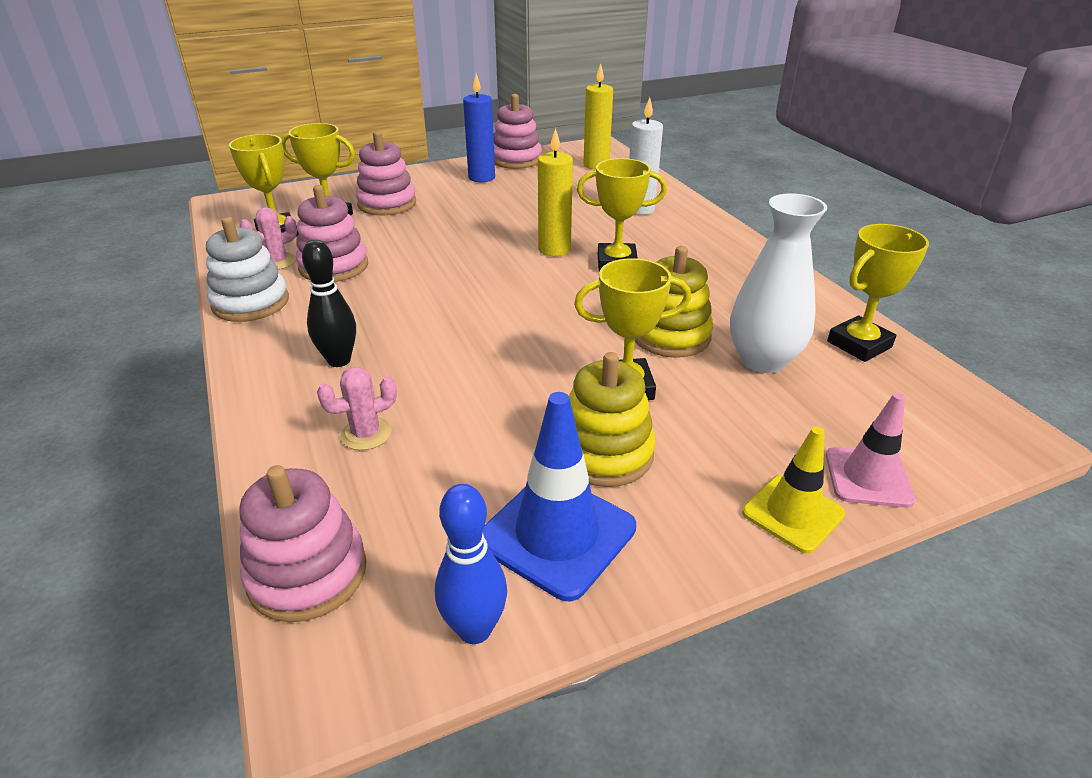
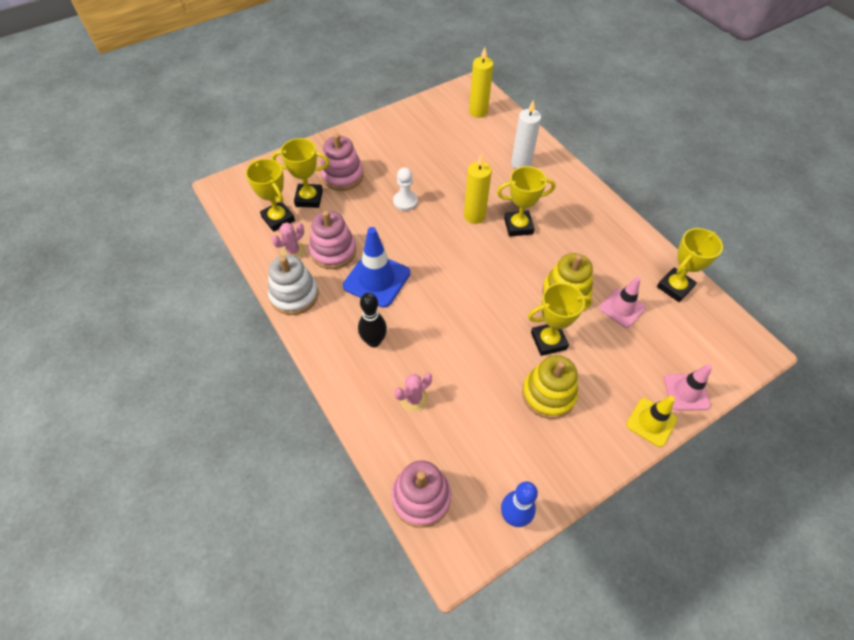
camera: 10 degrees left, 20 degrees up
blue candle [463,74,495,182] -> none
blue traffic cone [483,392,636,601] -> blue traffic cone moved to [343,227,410,308]
pink stacking toy [493,94,542,169] -> none
white vase [730,193,827,373] -> pink traffic cone [599,276,646,328]
none -> white pawn [393,167,418,211]

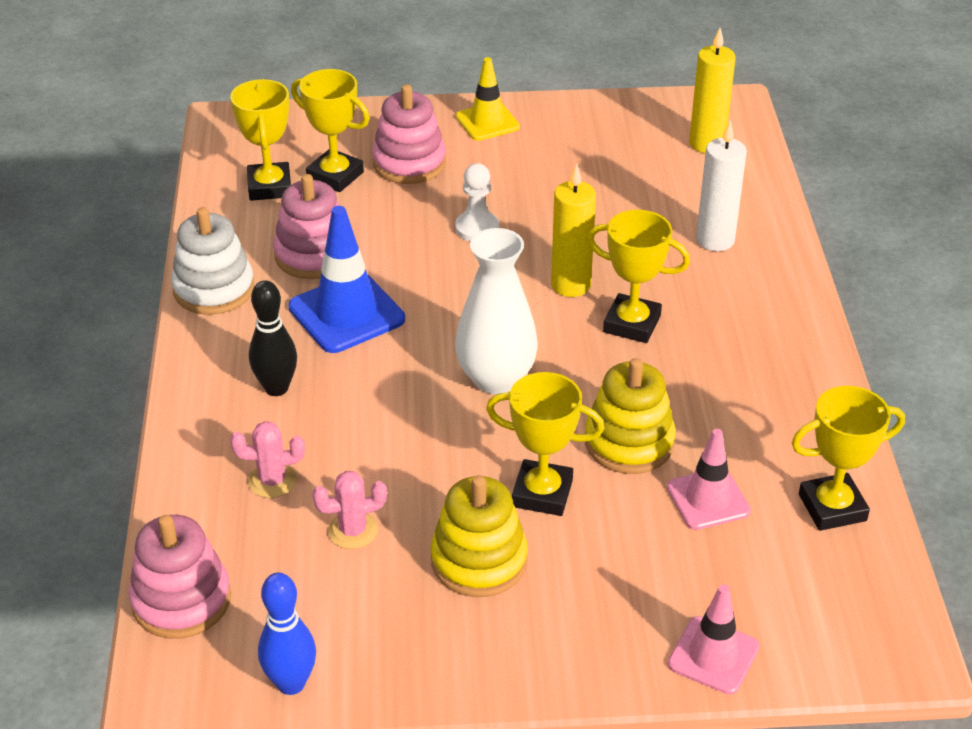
camera: 30 degrees right, 15 degrees down
pink cactus [272,222,305,258] -> pink cactus moved to [312,471,387,549]
yellow traffic cone [626,396,677,447] -> yellow traffic cone moved to [456,57,520,141]
none -> white vase [455,228,538,394]

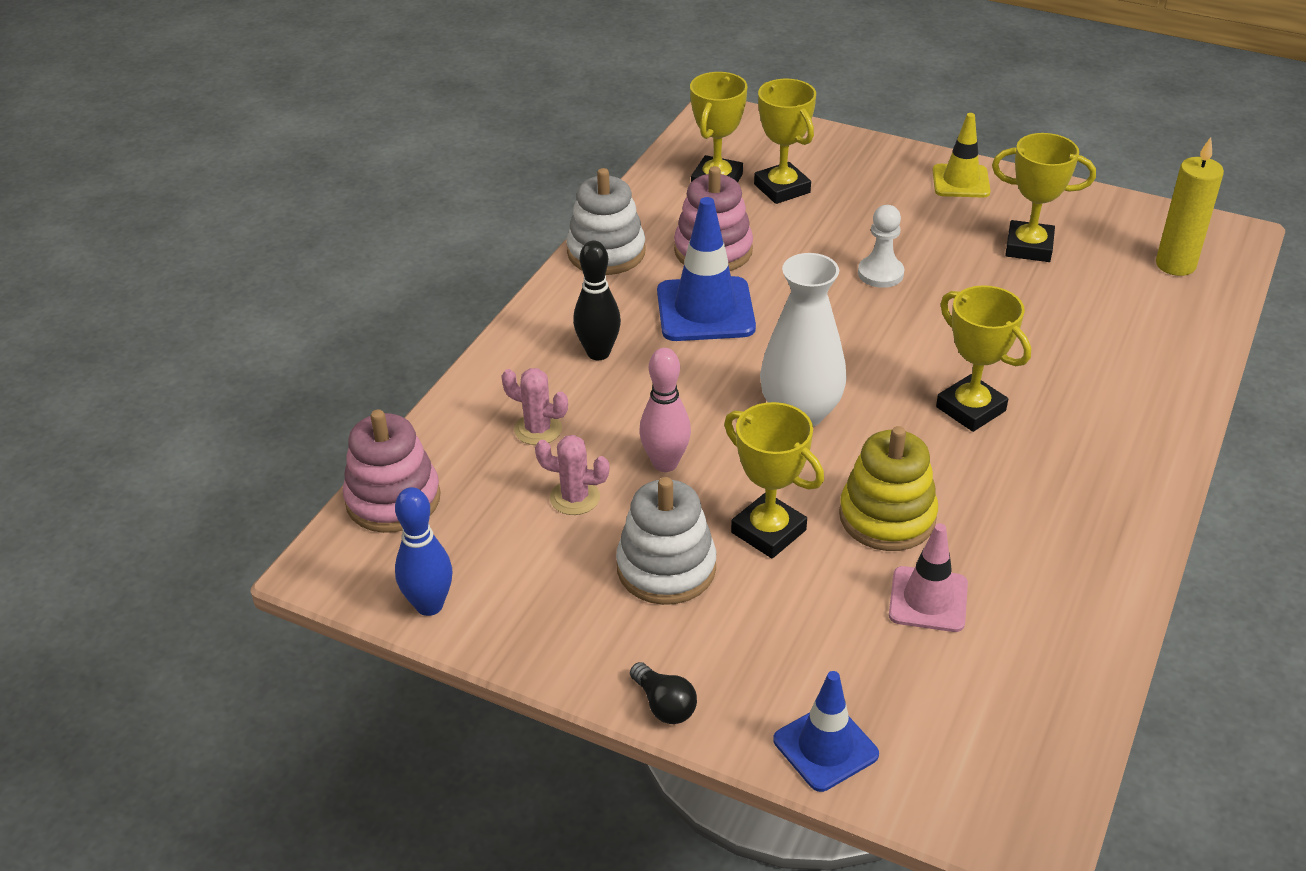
camera: 30 degrees right, 0 degrees up
pink stacking toy [372,84,446,184] -> none
yellow stacking toy [431,475,528,597] -> white stacking toy [616,477,716,605]
yellow candle [551,163,596,297] -> none
pink traffic cone [668,584,759,694] -> blue traffic cone [773,671,879,792]
white candle [696,121,747,251] -> none
yellow trophy [792,386,905,531] -> yellow trophy moved to [992,133,1096,262]
none -> black light bulb [630,662,697,724]
none -> pink bowling pin [639,348,691,472]

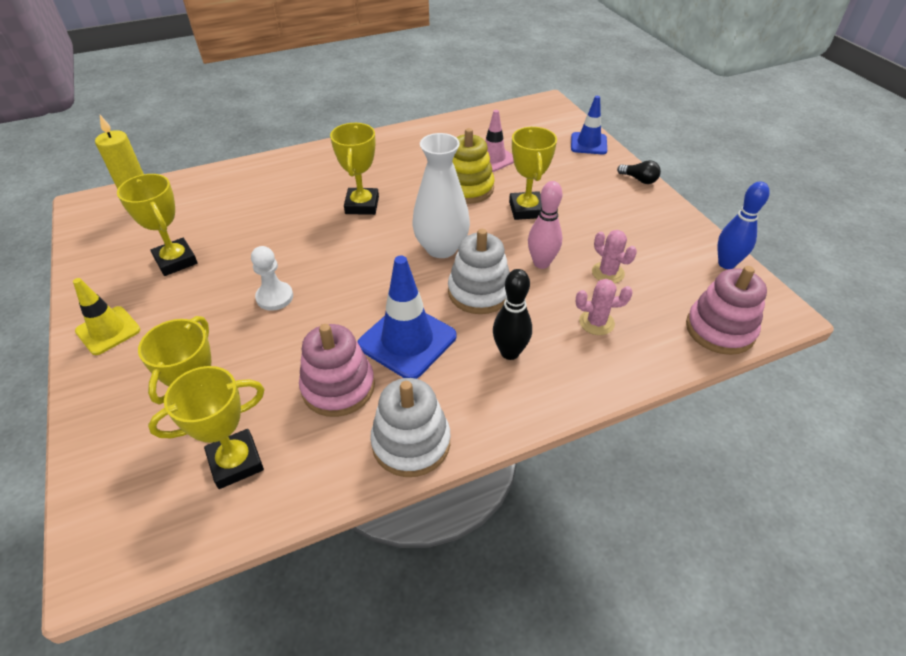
camera: 140 degrees left, 5 degrees up
pink cactus [501,368,568,445] -> pink cactus turned 60 degrees counterclockwise [576,279,633,335]
white stacking toy [616,477,716,605] -> white stacking toy moved to [448,229,510,314]
black light bulb [630,662,697,724] -> black light bulb turned 120 degrees clockwise [617,160,661,184]

